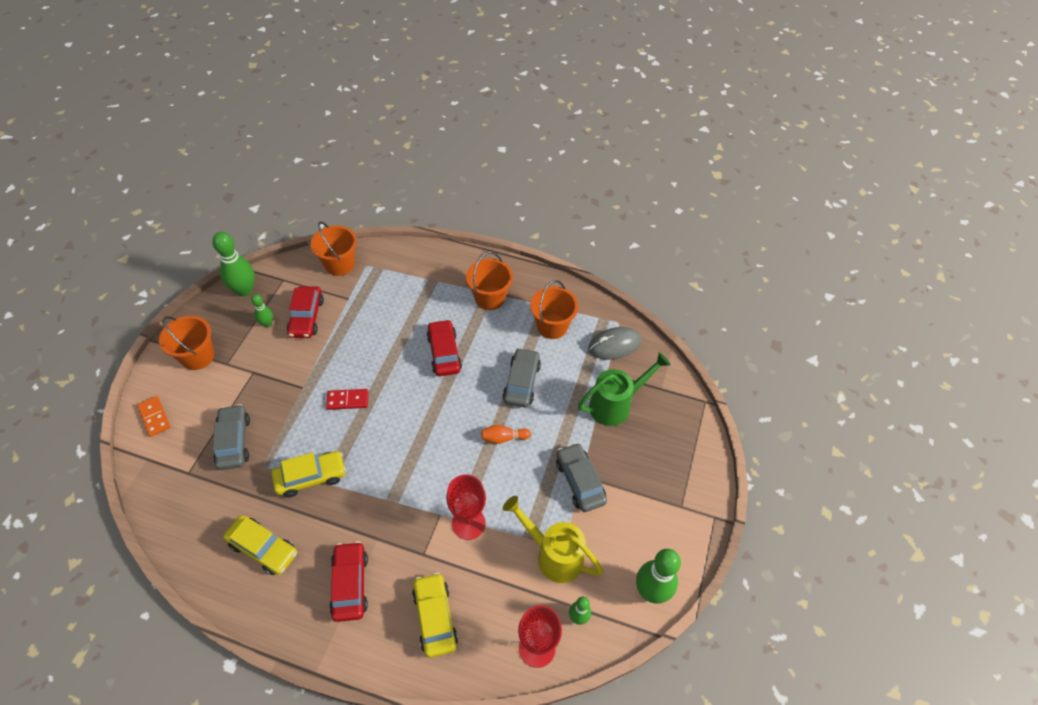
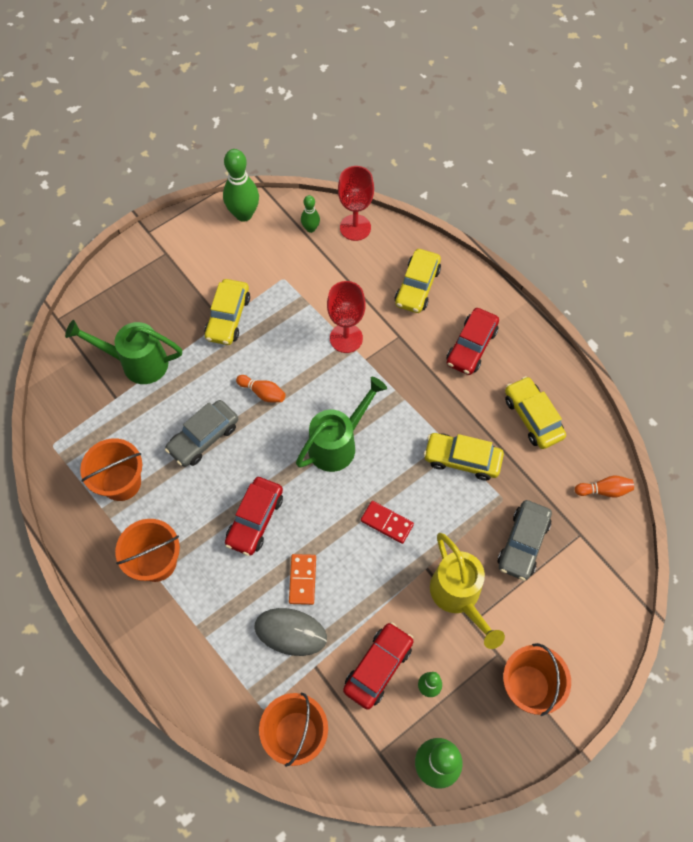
camera: 145 degrees left, 10 degrees up
orange domino [137,396,170,437] -> orange domino moved to [289,554,316,605]
yellow watering can [503,496,603,583] -> yellow watering can moved to [430,533,505,649]
grey car [556,443,607,512] -> yellow car [204,279,250,345]
grey mouse [588,327,641,360] -> grey mouse moved to [254,608,327,656]
none -> green watering can [296,377,387,472]
none -> orange bowling pin [575,475,634,497]

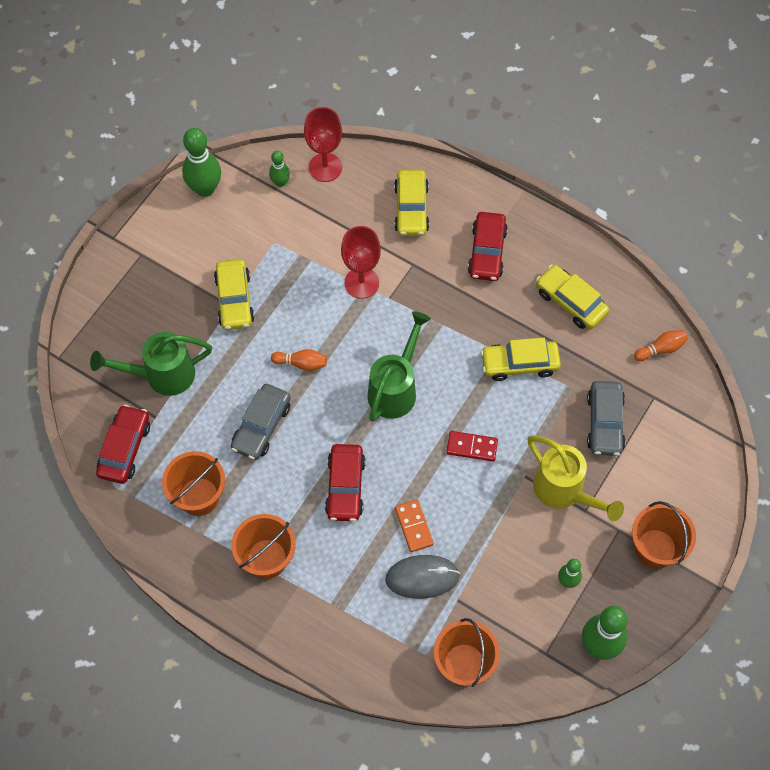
camera: 20 degrees left, 0 degrees up
red car [343,622,414,710] -> red car moved to [96,405,150,484]

